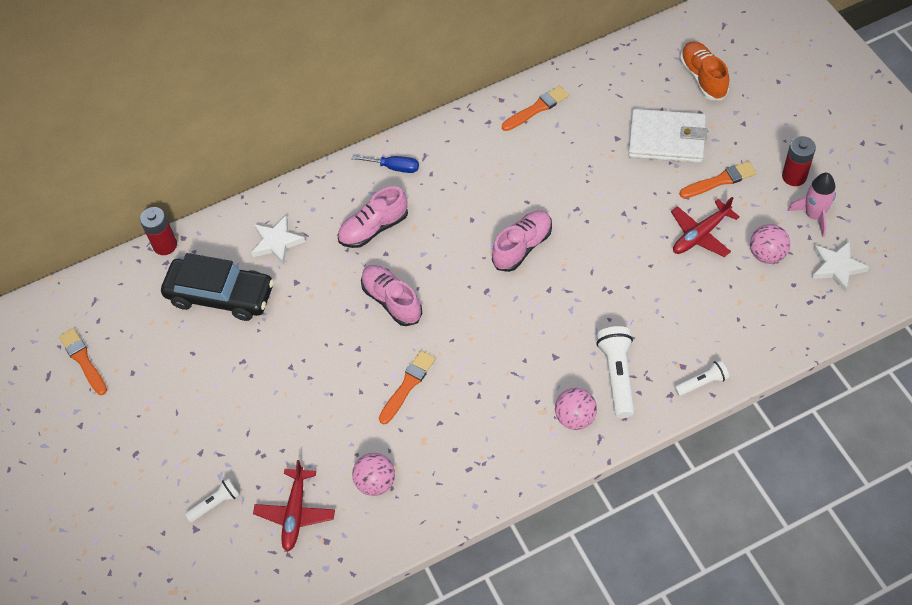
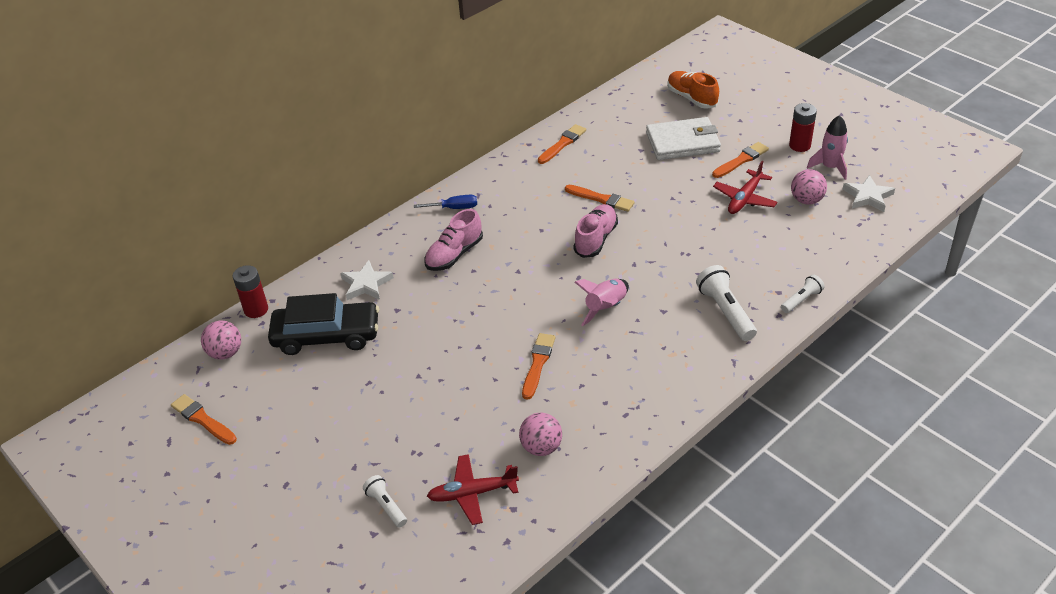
camera: 20 degrees left, 15 degrees down
white flashlight [185,478,240,523] -> white flashlight turned 75 degrees counterclockwise [363,475,407,528]
red plane [253,460,335,552] -> red plane turned 90 degrees clockwise [427,454,519,525]
pink shoe [361,265,422,326] -> none
pink ball [555,388,597,430] -> pink ball moved to [201,320,241,360]
none -> orange brush [565,185,634,212]
none -> pink rocket [575,279,629,326]

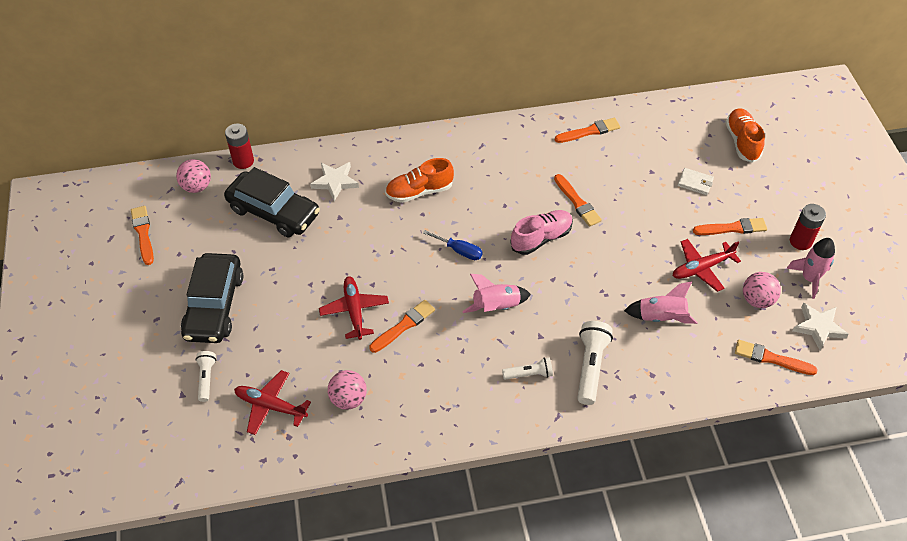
camera: 30 degrees right, 10 degrees up
blue screwdriver [414,195,477,209] -> blue screwdriver moved to [423,230,483,260]
pink shoe [425,209,483,271] -> orange shoe [385,158,454,203]
white wallet [646,117,721,160] -> white wallet [677,168,714,195], size x0.47
white flashlight [781,275,825,313] -> white flashlight moved to [502,357,553,380]
none -> black car [181,253,243,343]
none -> red plane [319,276,389,340]
none -> pink rocket [624,281,697,324]
none -> orange brush [735,340,818,375]

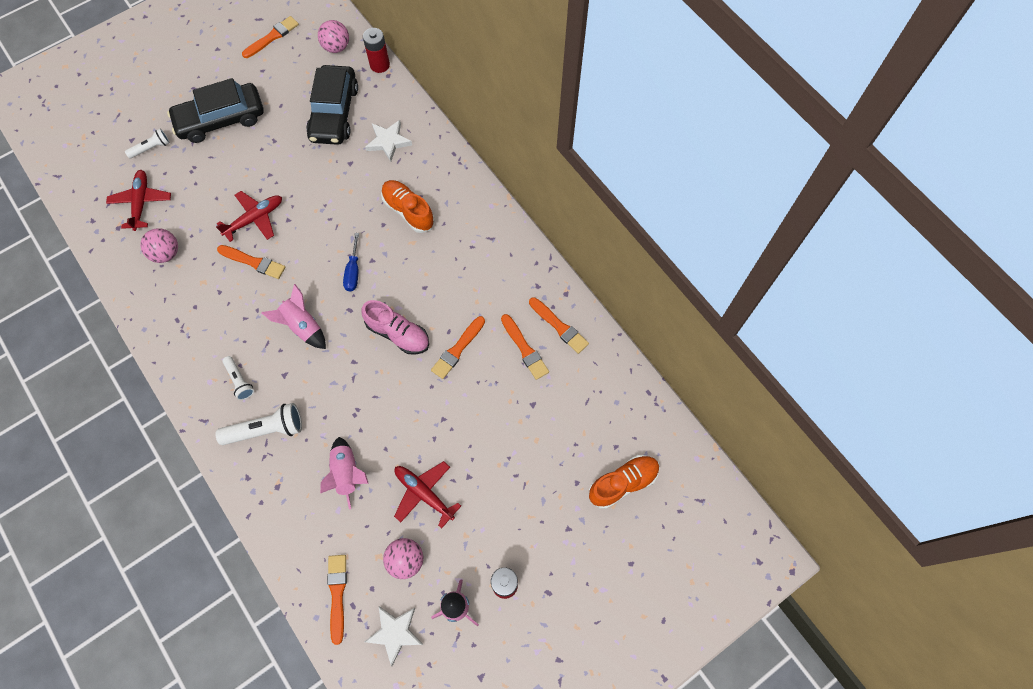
camera: 65 degrees right, 15 degrees up
white wallet [677,168,714,195] -> none
orange brush [693,218,767,235] -> orange brush moved to [501,314,549,380]

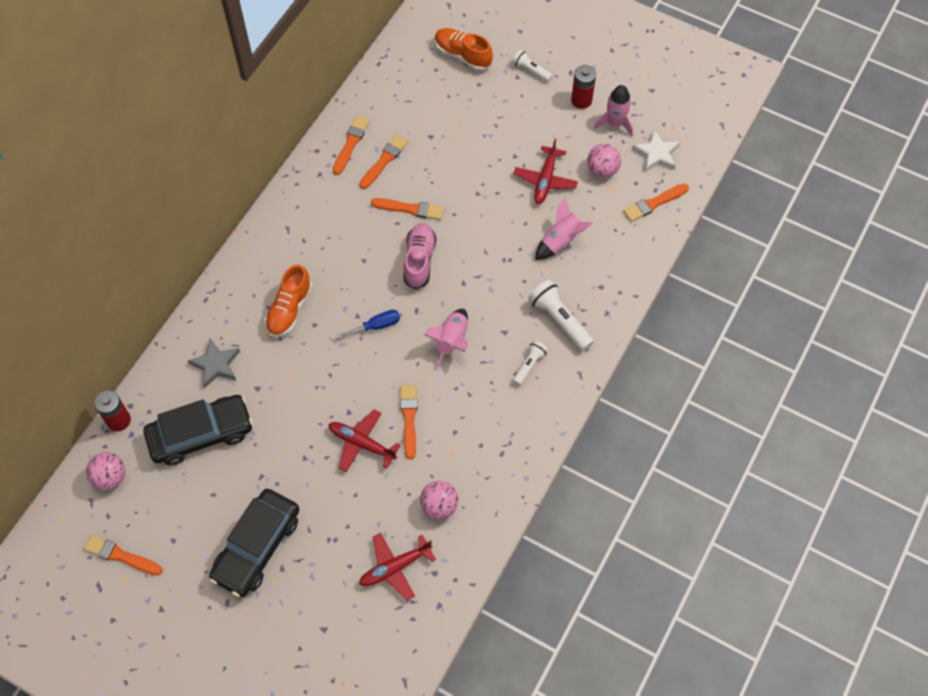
camera: 115 degrees left, 5 degrees down
white flashlight [125,128,170,159] -> white flashlight moved to [512,50,553,82]
black car [167,78,263,143] -> black car turned 75 degrees clockwise [209,489,299,597]
white star [365,120,412,162] -> grey star [188,339,240,388]

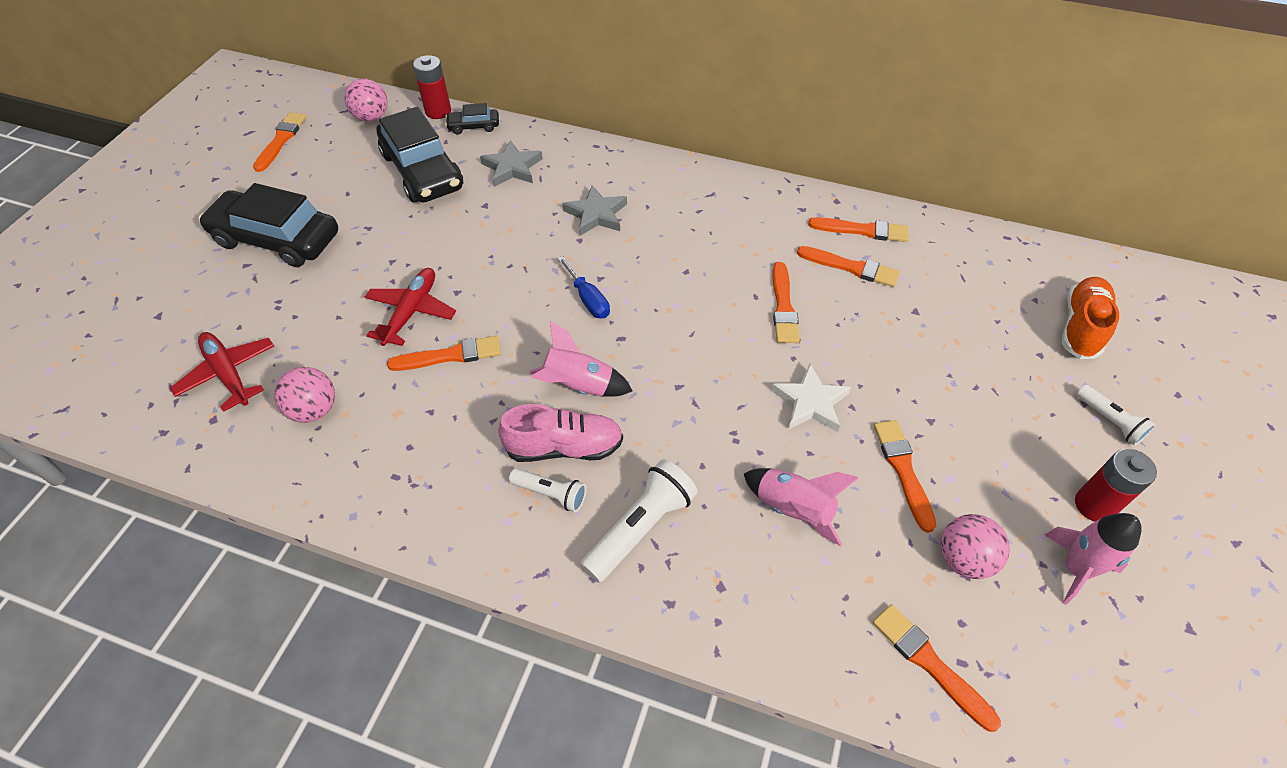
camera: 80 degrees right, 10 degrees down
orange shoe [265,264,312,337] -> grey star [563,185,627,236]
pink shoe [403,223,436,289] -> pink shoe moved to [498,404,623,462]
white flashlight [512,50,553,82] -> white flashlight turned 120 degrees clockwise [1076,384,1155,446]
red plane [514,139,578,204] -> orange brush [874,420,937,533]
white star [632,130,680,172] -> white star moved to [771,364,851,432]
none -> black car [445,103,499,135]

